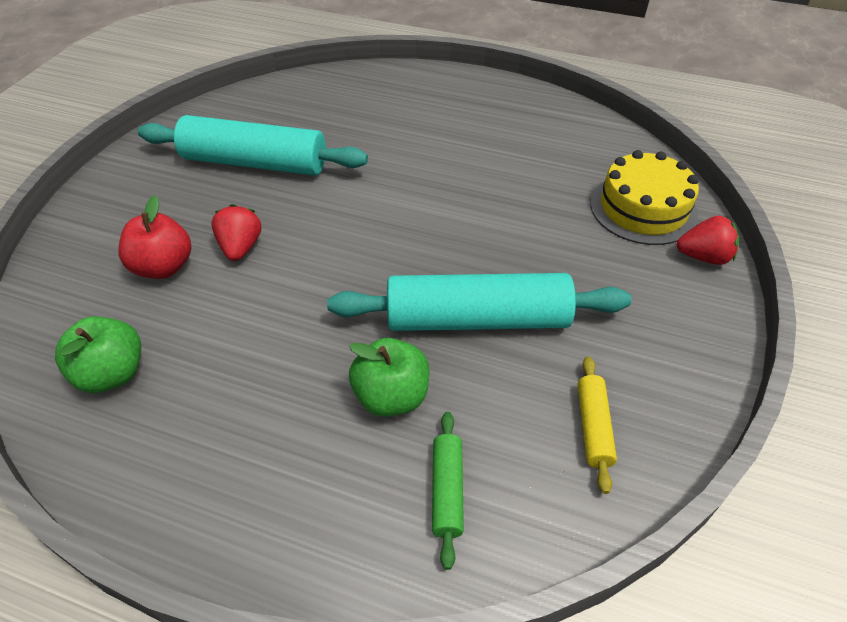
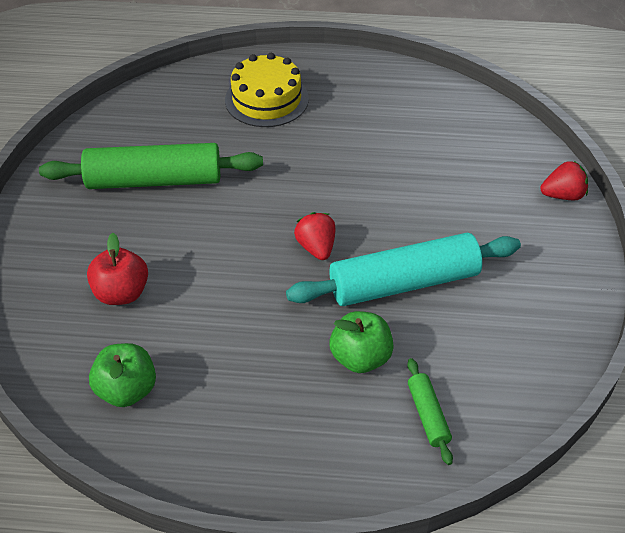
camera: 15 degrees left, 0 degrees up
turquoise rolling pin [138,115,368,175] -> green rolling pin [39,143,263,189]
red strawberry [211,204,261,261] -> red strawberry moved to [294,212,336,260]
yellow rolling pin [578,356,617,494] -> none
yellow cake [590,150,699,245] -> yellow cake moved to [225,53,309,127]

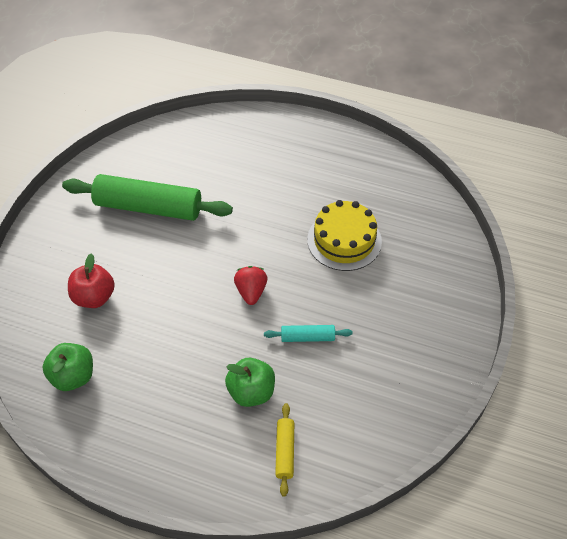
camera: 15 degrees right, 5 degrees up
yellow cake [225,53,309,127] -> yellow cake moved to [307,200,382,271]
turquoise rolling pin [286,233,521,306] -> turquoise rolling pin [264,325,353,342], size x0.45
green rolling pin [407,358,453,465] -> yellow rolling pin [275,403,294,497]
red strawberry [540,161,588,200] -> none

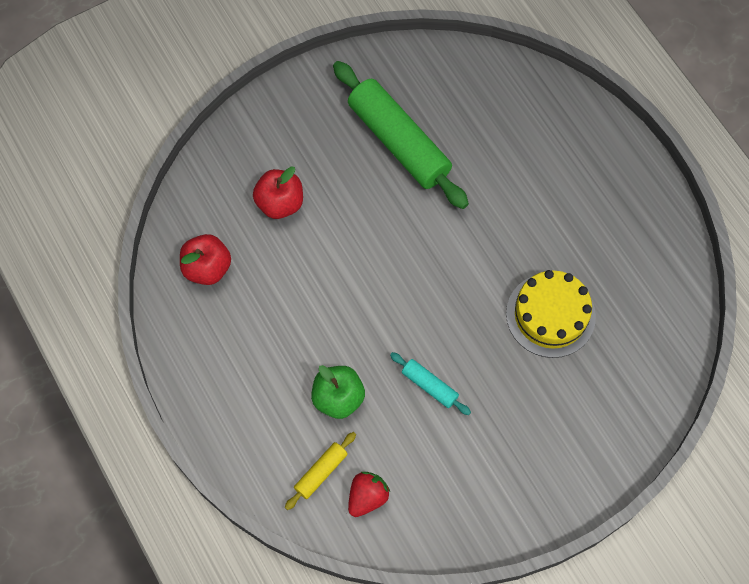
camera: 40 degrees right, 15 degrees up
green apple [42,343,93,391] -> red apple [180,234,231,285]
red strawberry [234,266,267,305] -> red strawberry moved to [348,472,390,517]

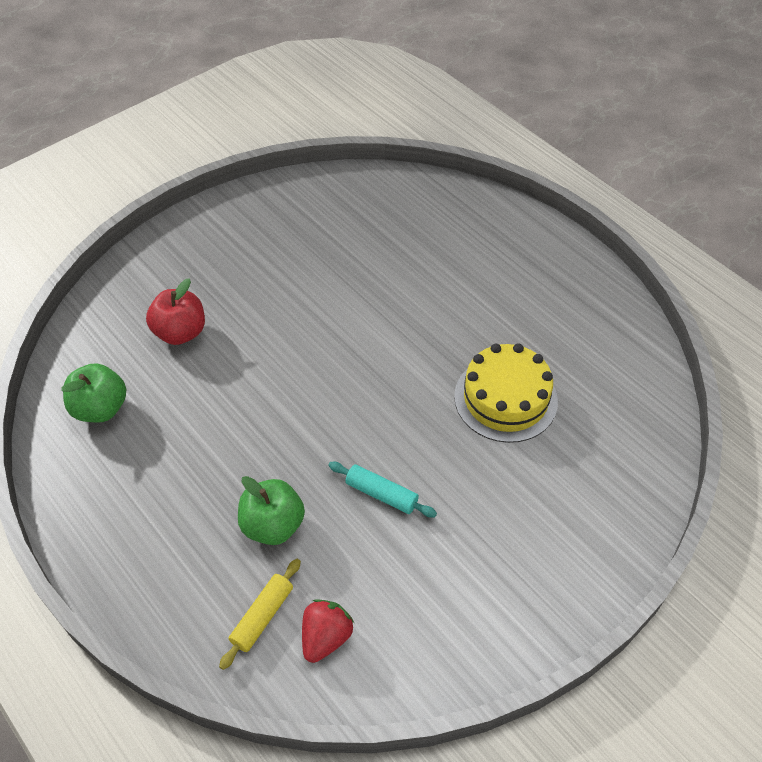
camera: 10 degrees left, 15 degrees down
red apple [180,234,231,285] -> green apple [61,363,126,423]
green rolling pin [333,61,469,209] -> none

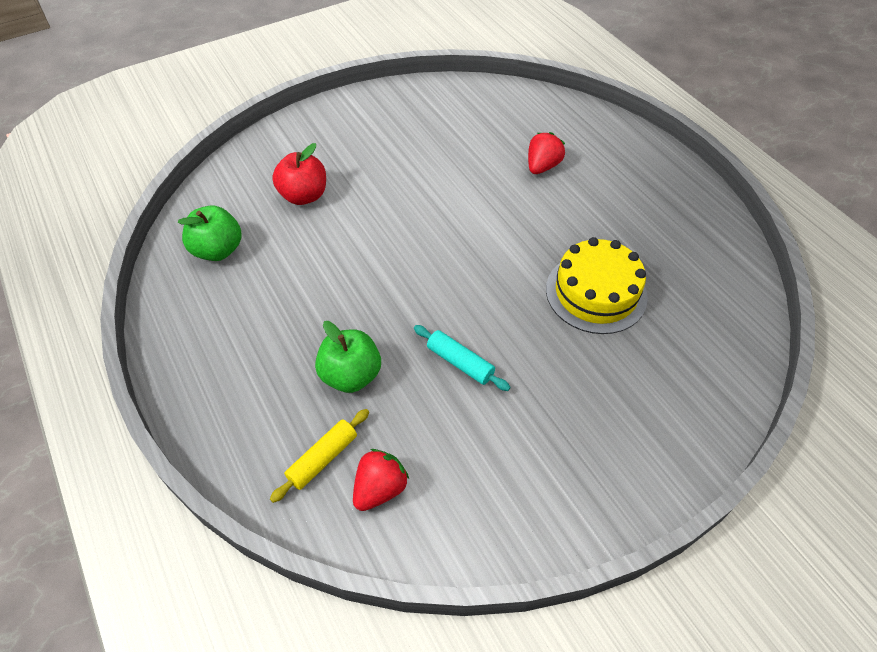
camera: 10 degrees right, 0 degrees up
none -> red strawberry [528,132,565,174]

